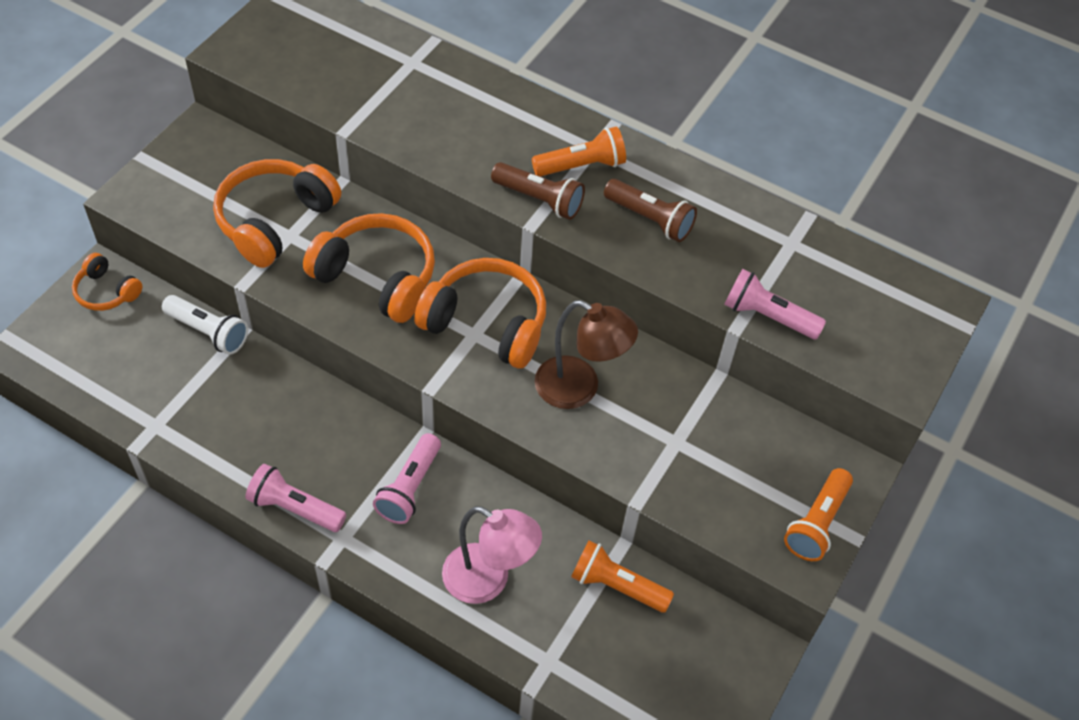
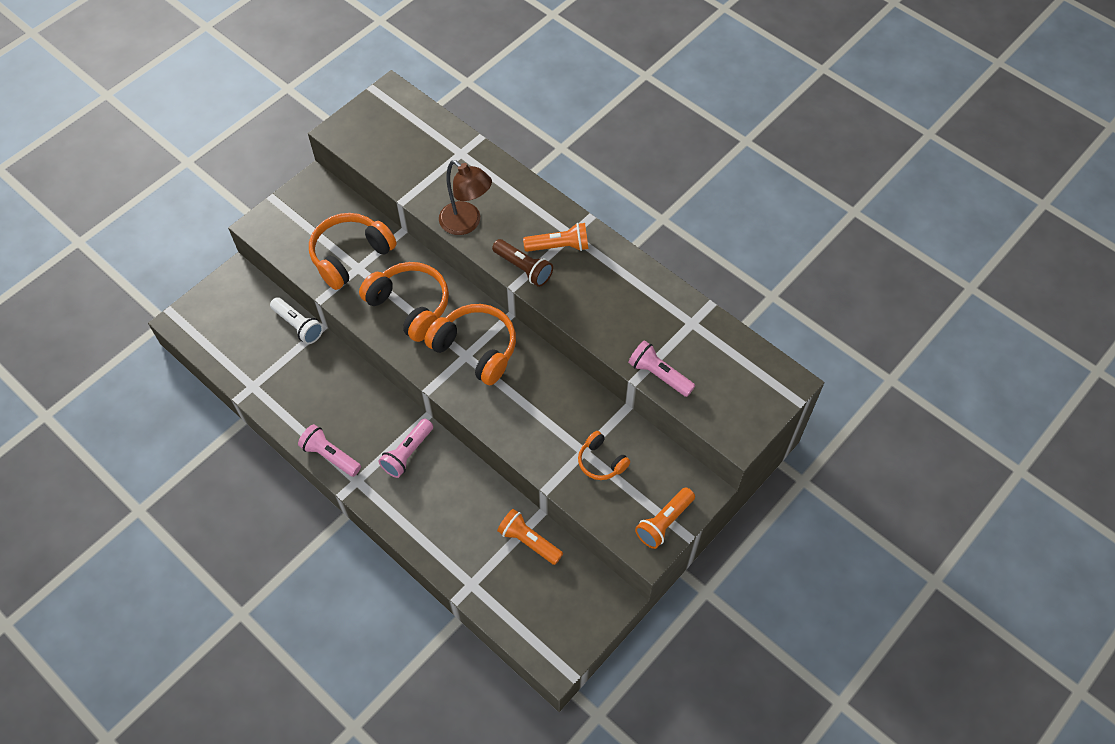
camera: 15 degrees right, 5 degrees up
orange headphones [72,253,142,311] -> orange headphones moved to [578,431,630,480]
pink lamp [442,506,542,604] -> none
brown lamp [535,300,638,409] -> brown lamp moved to [439,160,492,235]
brown flashlight [604,179,697,242] -> none

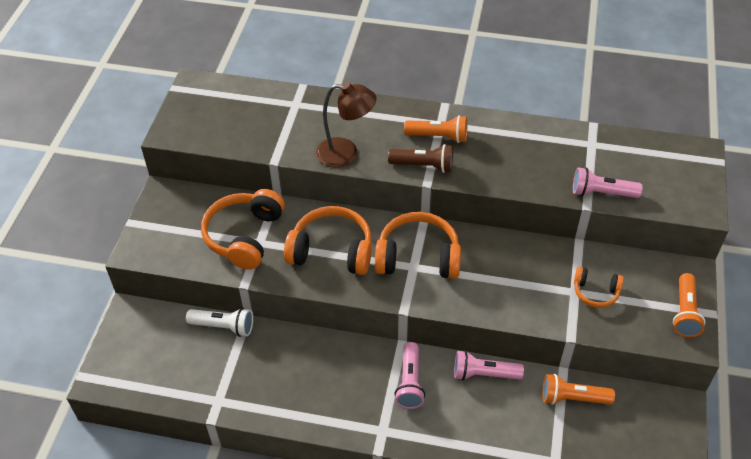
camera: 30 degrees left, 10 degrees down
pink flashlight [298,424,361,477] -> pink flashlight moved to [454,350,524,380]
orange flashlight [523,223,588,252] -> orange flashlight turned 45 degrees clockwise [404,115,467,143]

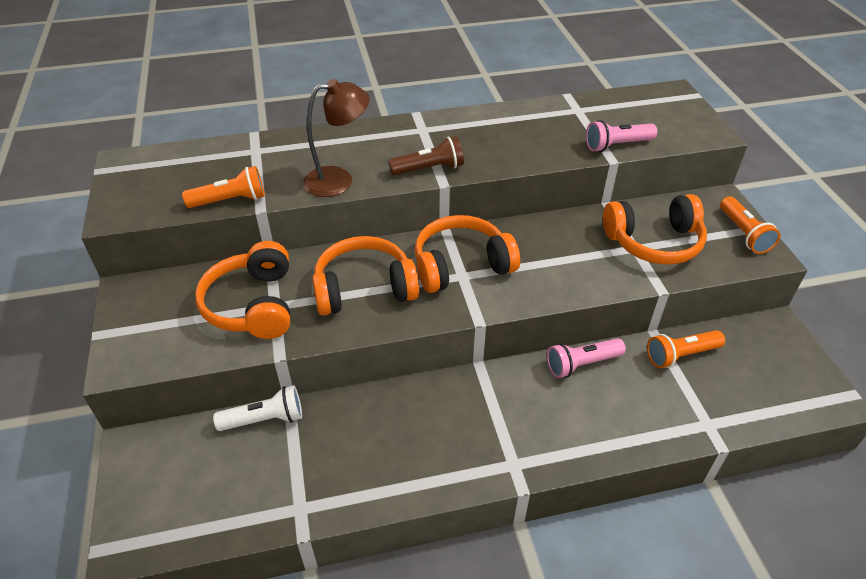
camera: 25 degrees left, 5 degrees down
pink flashlight [394,342,425,409] -> none
orange flashlight [404,115,467,143] -> orange flashlight moved to [182,166,265,208]
orange headphones [574,267,624,308] -> orange headphones [603,194,707,264], size x1.83

